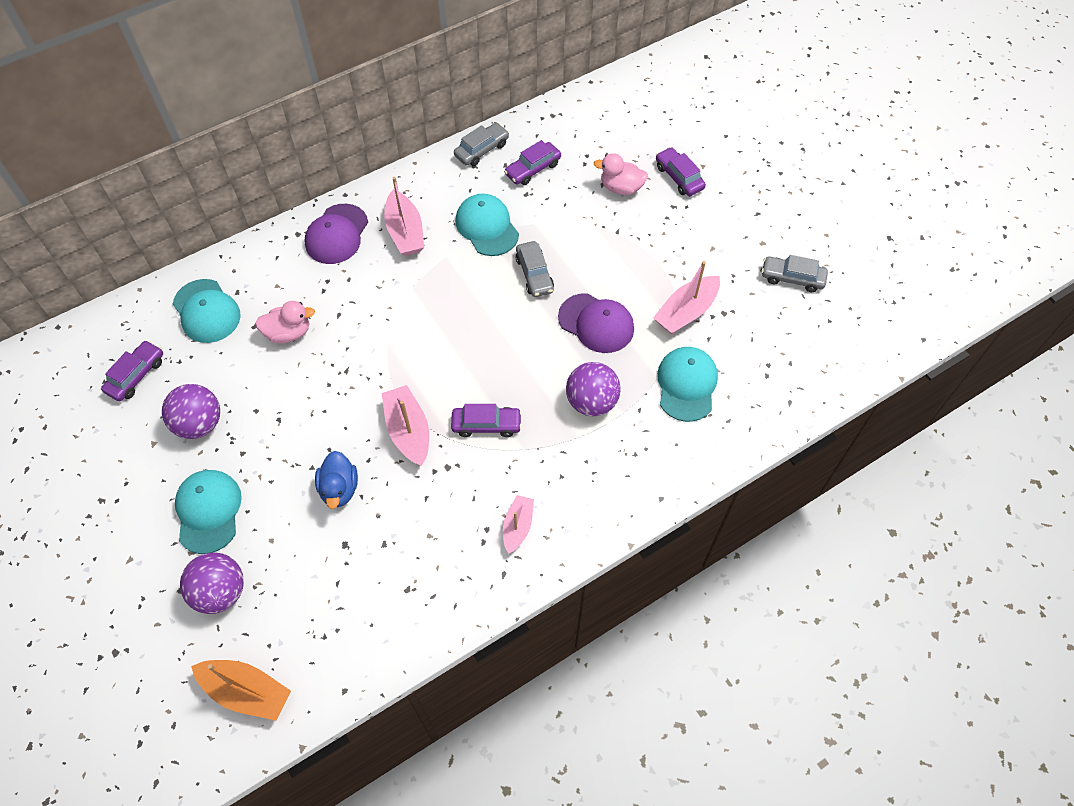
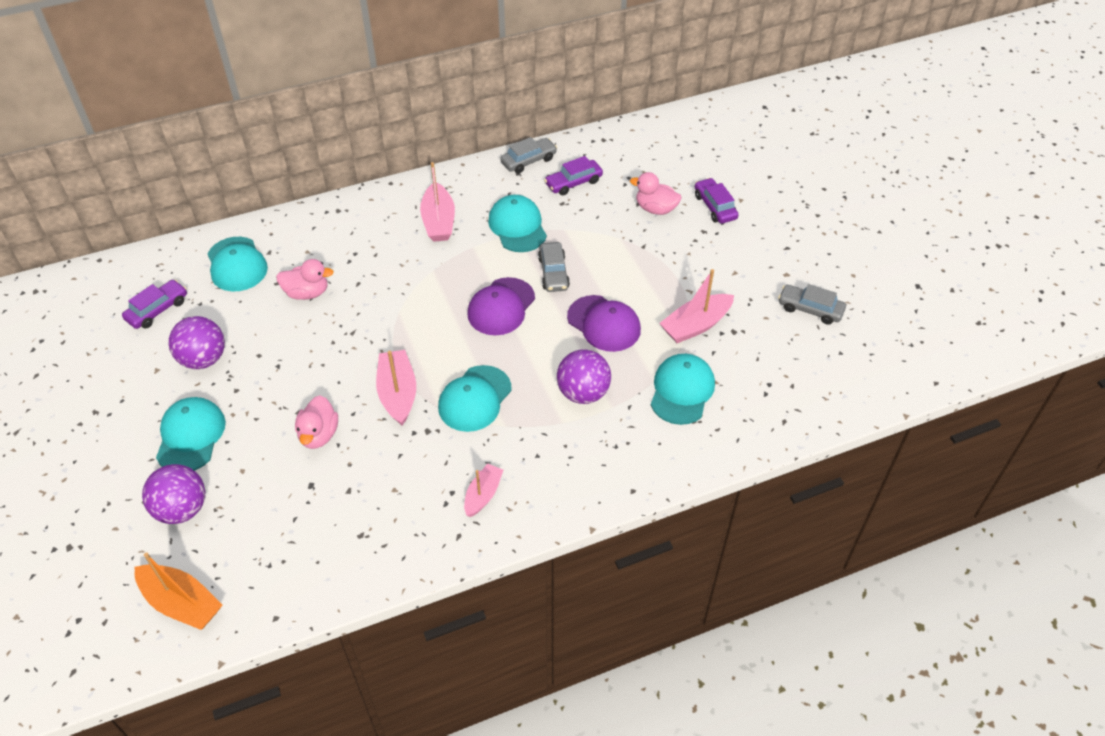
camera: 10 degrees right, 10 degrees down
purple cap [305,204,368,264] -> purple cap moved to [467,277,535,335]
blue duck [315,451,358,509] -> pink duck [295,395,338,449]
purple car [451,404,522,437] -> turquoise cap [438,365,512,432]

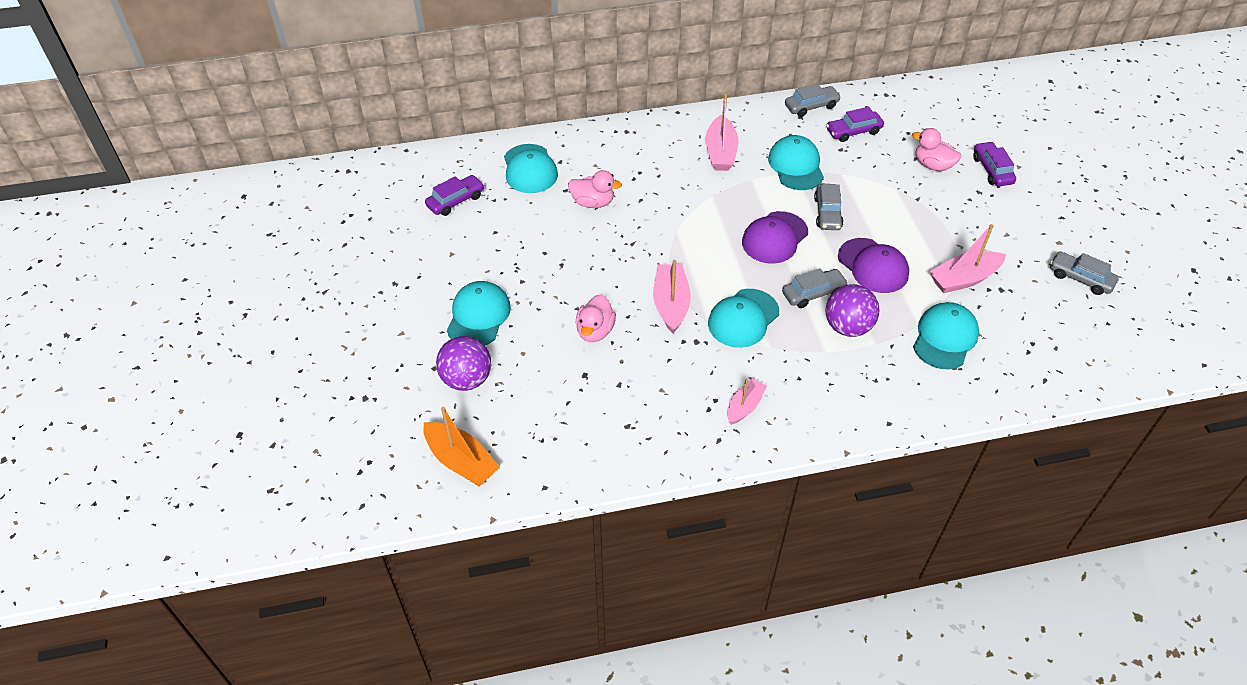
camera: 10 degrees right, 0 degrees up
purple ball [169,316,225,369] -> none
none -> grey car [782,268,848,308]

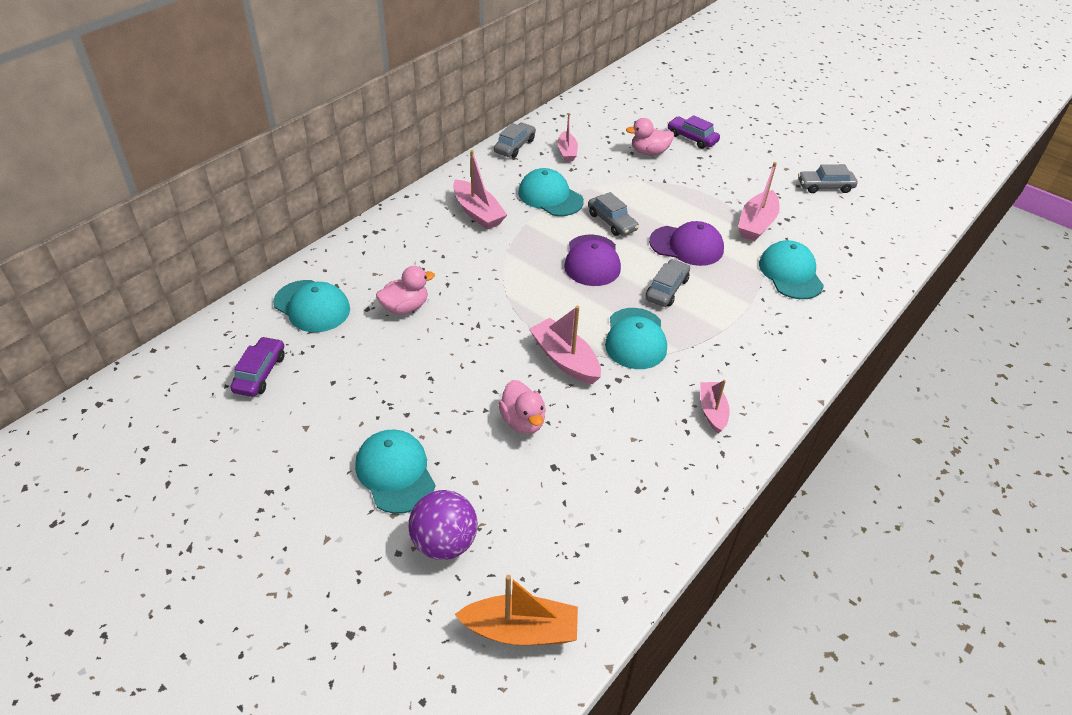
camera: 40 degrees left, 5 degrees down
purple car [826,107,884,142] -> pink boat [557,113,578,161]
purple ball [826,284,879,337] -> none

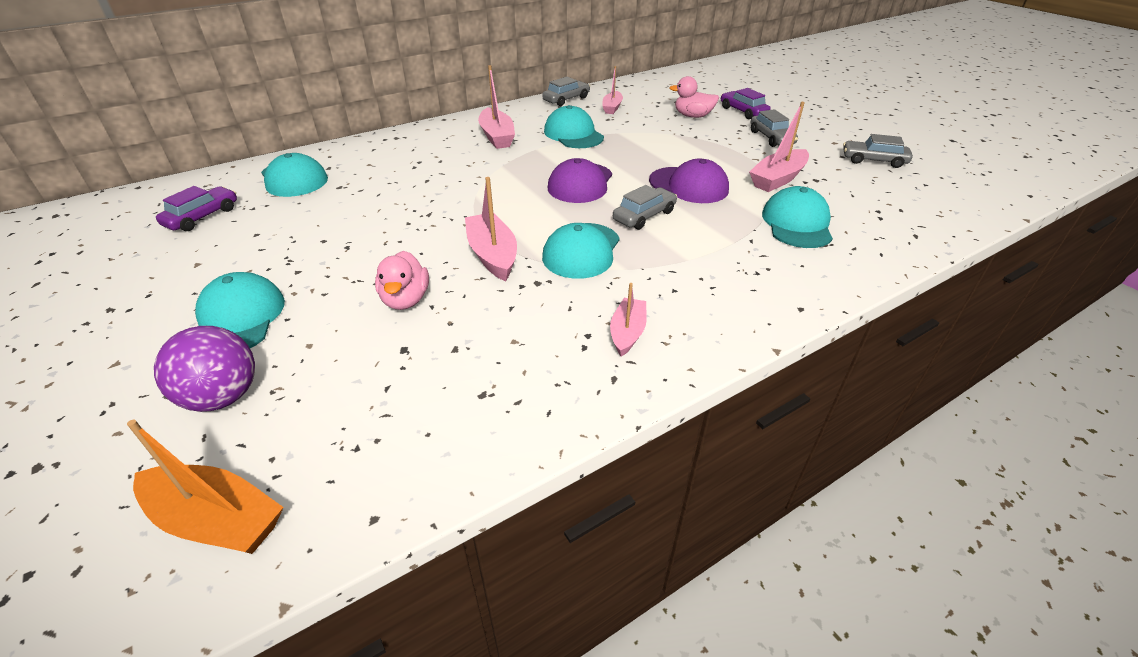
camera: 20 degrees right, 5 degrees down
pink duck [376,266,435,314] -> none
grey car [588,192,639,236] -> grey car moved to [751,109,798,147]

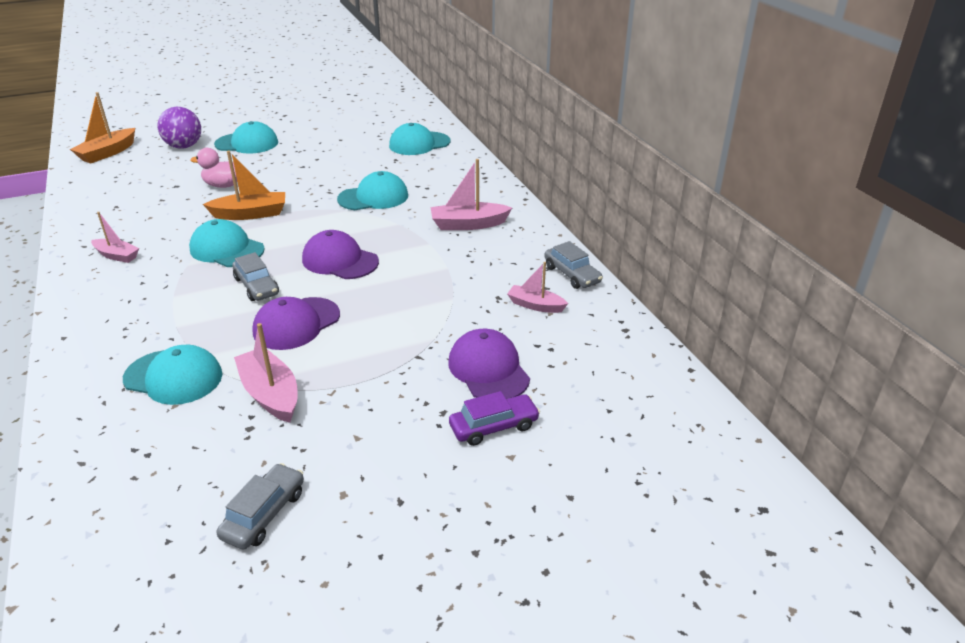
camera: 100 degrees right, 5 degrees down
purple car [156,186,237,231] -> none
pink boat [465,177,517,281] -> orange boat [203,151,285,220]
turquoise cap [544,105,604,148] -> turquoise cap moved to [337,171,408,210]
pink duck [669,76,719,118] -> purple cap [448,329,530,399]
grey car [751,109,798,147] -> none

